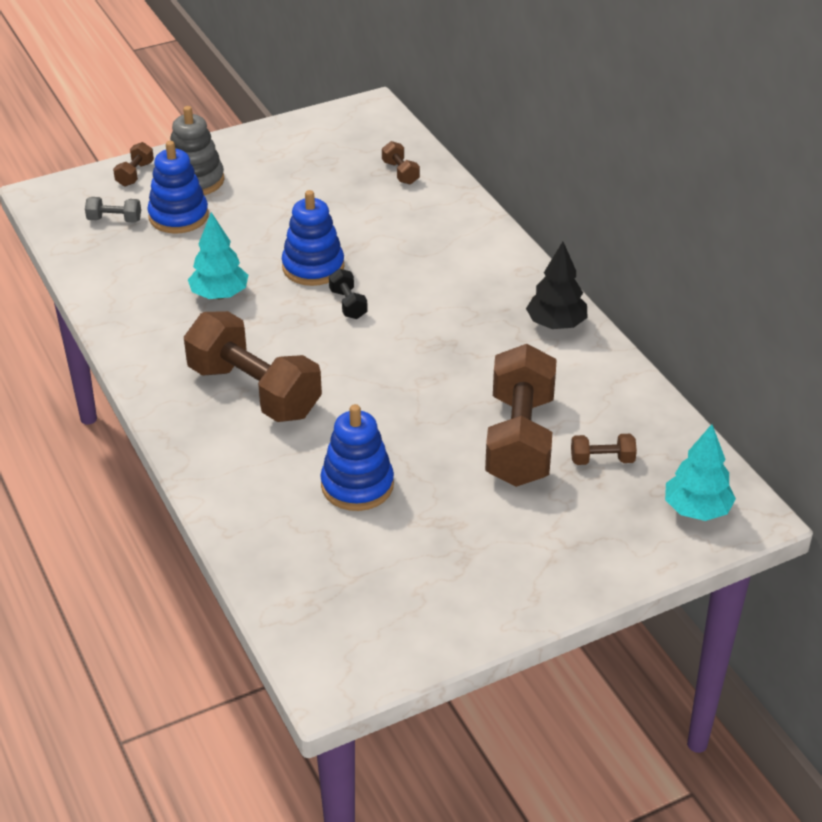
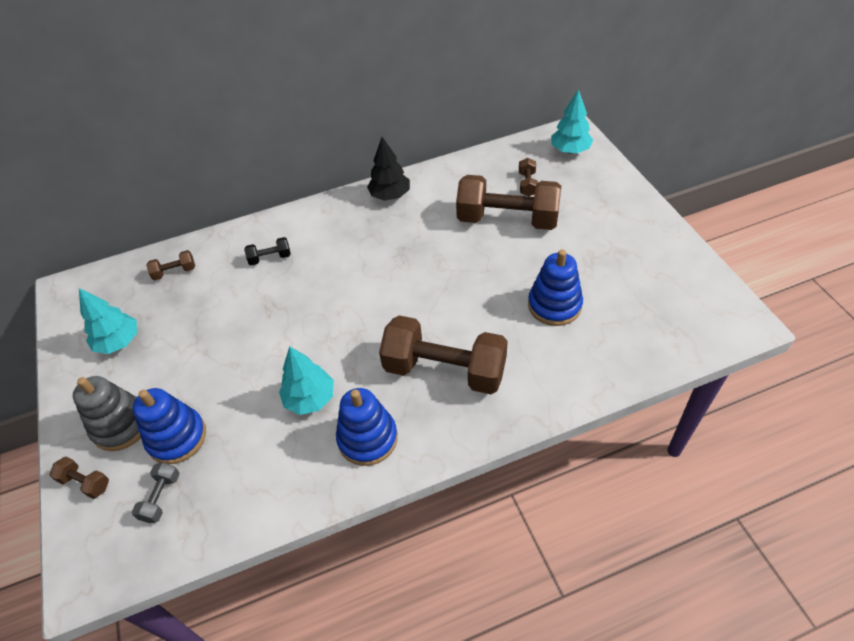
camera: 80 degrees left, 10 degrees up
brown dumbbell [184,311,322,422] -> brown dumbbell turned 60 degrees clockwise [379,315,508,394]
blue stacking toy [282,190,344,286] -> blue stacking toy moved to [336,388,398,466]
black dumbbell [329,269,368,319] -> black dumbbell moved to [244,237,291,265]
none -> turquoise tree [79,288,137,354]

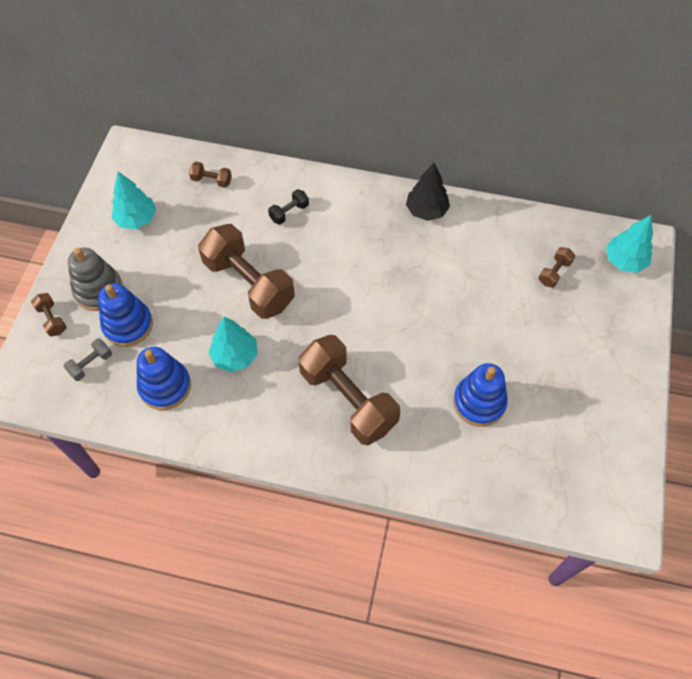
camera: 30 degrees right, 10 degrees up
black dumbbell [244,237,291,265] -> black dumbbell turned 60 degrees counterclockwise [268,189,309,225]
blue stacking toy [336,388,398,466] -> blue stacking toy moved to [137,347,191,410]
brown dumbbell [456,175,561,230] -> brown dumbbell moved to [198,224,295,319]

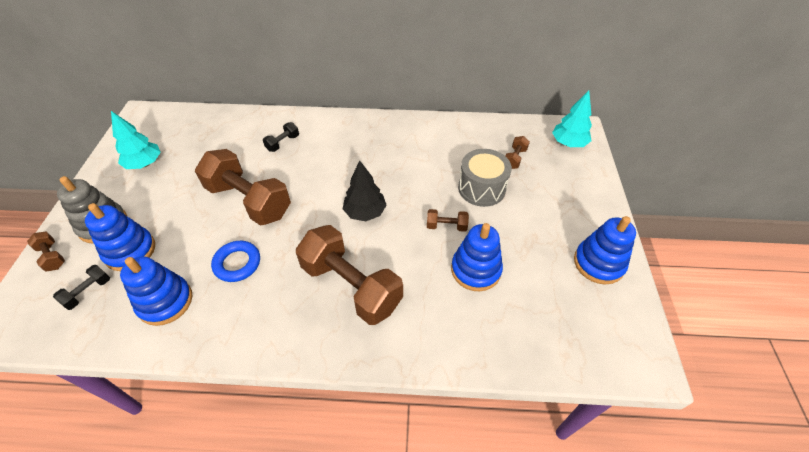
camera: 10 degrees left, 10 degrees down
grey dumbbell [63,338,112,381] -> black dumbbell [53,265,110,310]
brown dumbbell [189,162,232,188] -> brown dumbbell moved to [427,209,469,232]
turquoise tree [209,317,258,372] -> blue ring [211,241,260,282]
black tree [406,163,450,221] -> black tree moved to [343,161,387,221]
none -> grey drum [458,149,512,207]
none -> blue stacking toy [574,216,636,284]

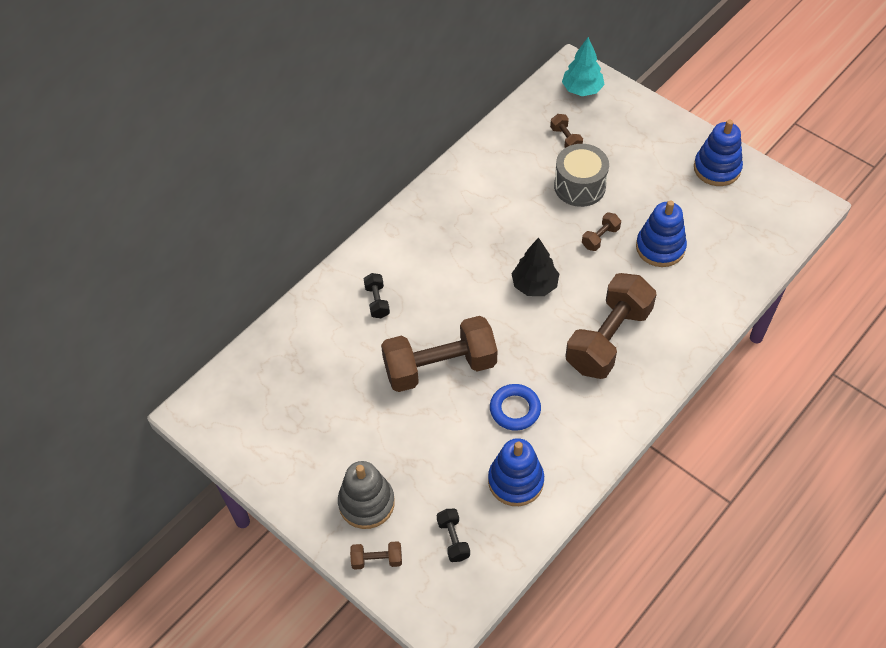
camera: 50 degrees left, 5 degrees up
blue stacking toy [85,203,155,271] -> none
turquoise tree [111,111,161,169] -> none
brown dumbbell [296,225,403,325] -> brown dumbbell turned 45 degrees counterclockwise [565,273,657,379]

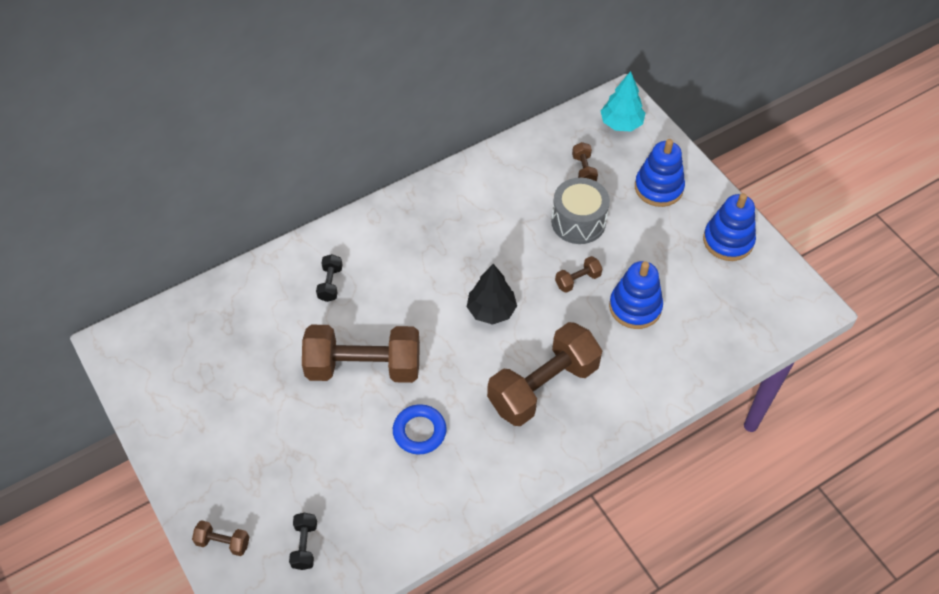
camera: 15 degrees right, 0 degrees up
grey stacking toy [338,461,395,529] -> none
blue stacking toy [488,438,544,506] -> blue stacking toy moved to [635,139,685,207]

